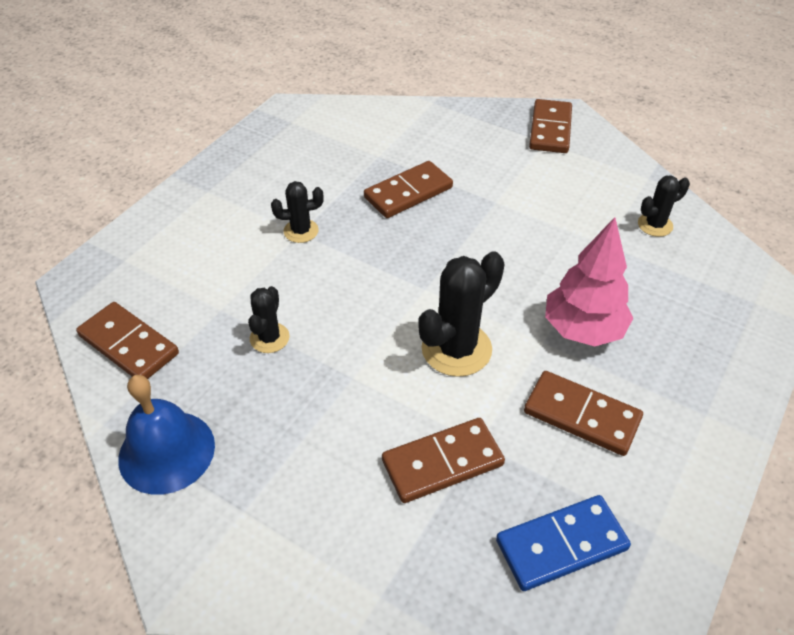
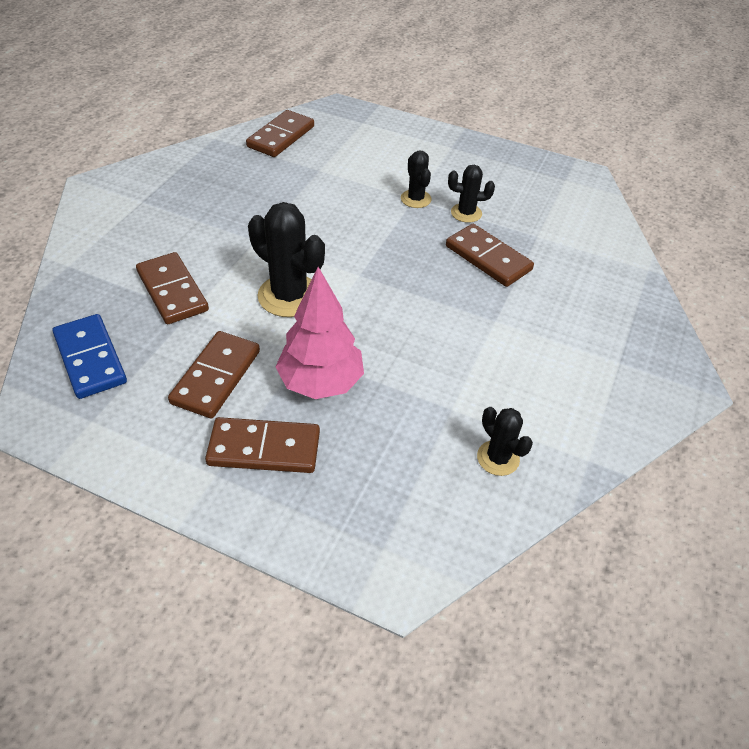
camera: 80 degrees right, 0 degrees up
blue bell [118,375,215,495] -> none
black cactus [248,286,290,353] -> black cactus moved to [448,165,495,223]
brown domino [529,99,572,153] -> brown domino moved to [205,417,320,473]

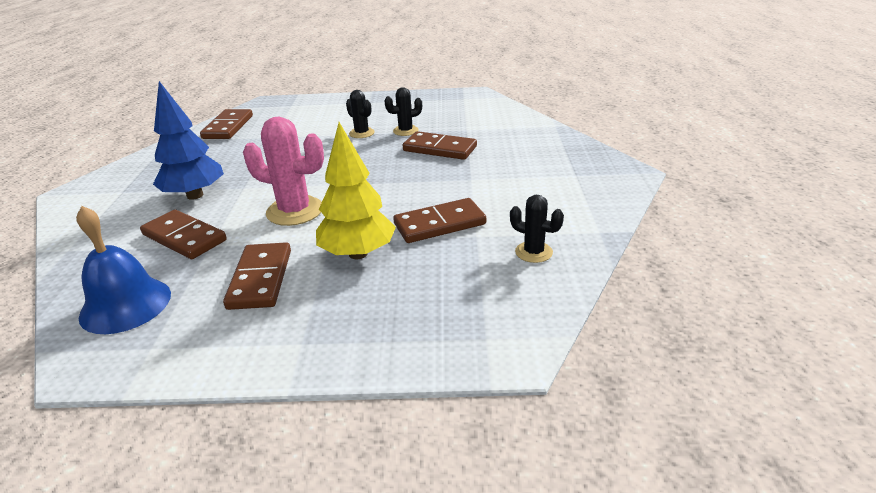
camera: 20 degrees left, 15 degrees down
blue domino [53,314,127,399] -> blue bell [76,206,171,334]
brown domino [205,417,320,473] -> brown domino moved to [393,198,486,243]
black cactus [248,202,325,317] -> pink cactus [243,117,324,226]
pink tree [276,267,364,399] -> yellow tree [316,122,396,259]
none -> blue tree [153,81,224,200]

